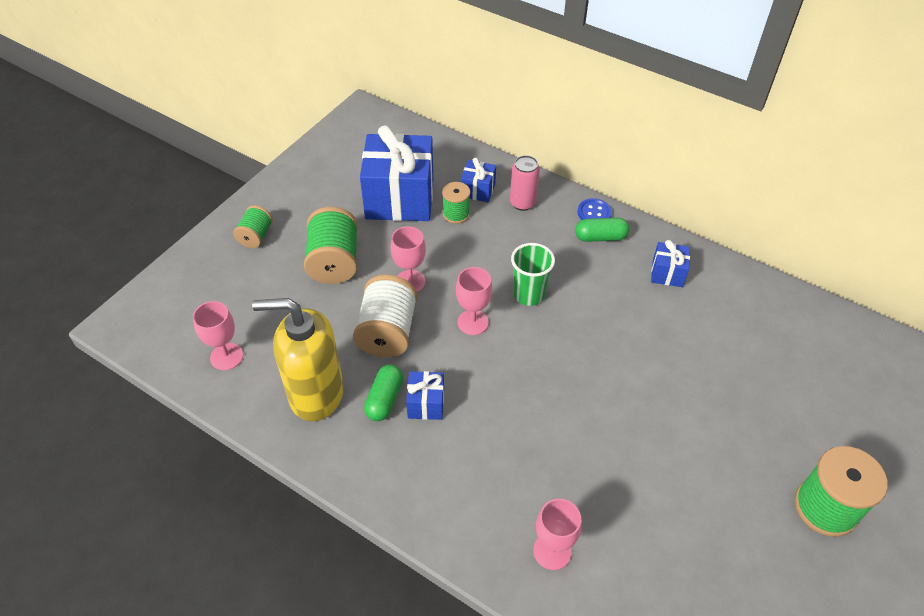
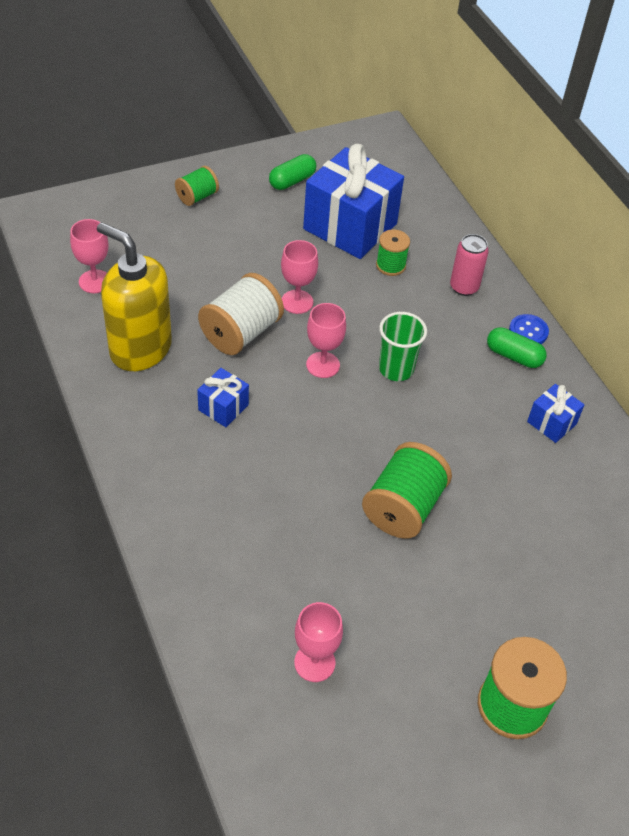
camera: 30 degrees right, 0 degrees up
green spool [304,207,358,284] -> green spool moved to [362,442,452,539]
green capsule [364,364,403,421] -> green capsule moved to [269,154,316,190]
blue gift [461,158,496,202] -> none
pink goblet [533,499,582,570] -> pink goblet moved to [294,602,343,682]

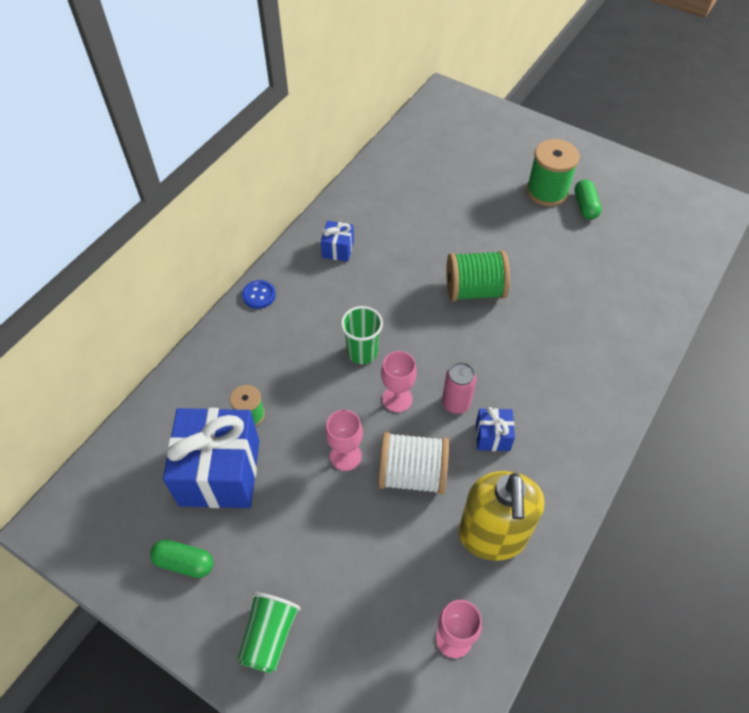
camera: 120 degrees left, 5 degrees up
green spool [175,166,219,206] -> green cup [237,592,301,673]
pink goblet [294,602,343,682] -> none
pink can [450,234,489,296] -> pink can moved to [442,362,477,414]
green capsule [487,327,547,368] -> green capsule moved to [574,179,602,220]

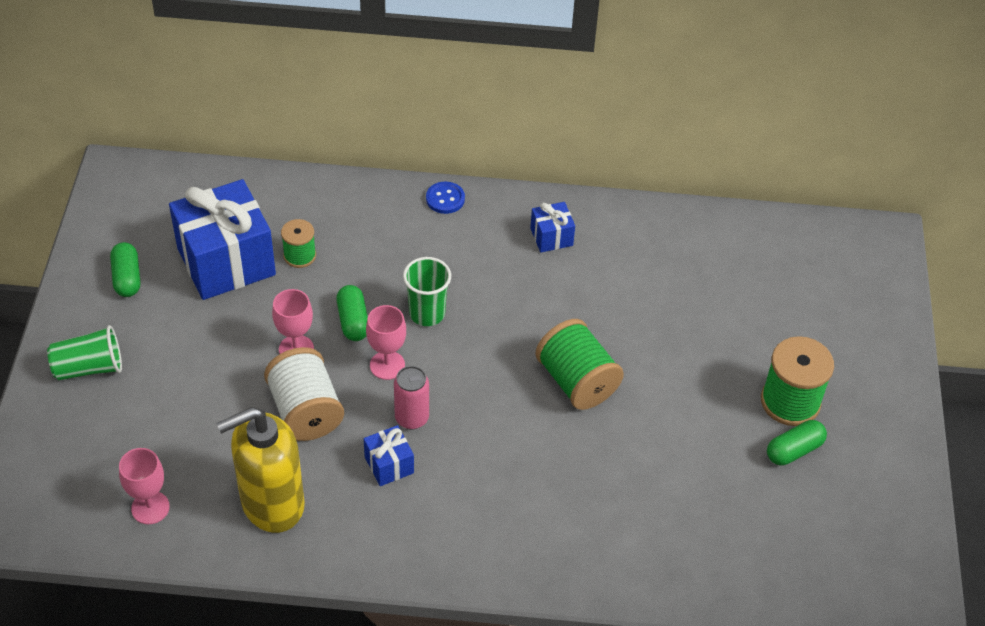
camera: 60 degrees right, 5 degrees down
none -> green capsule [336,285,368,341]

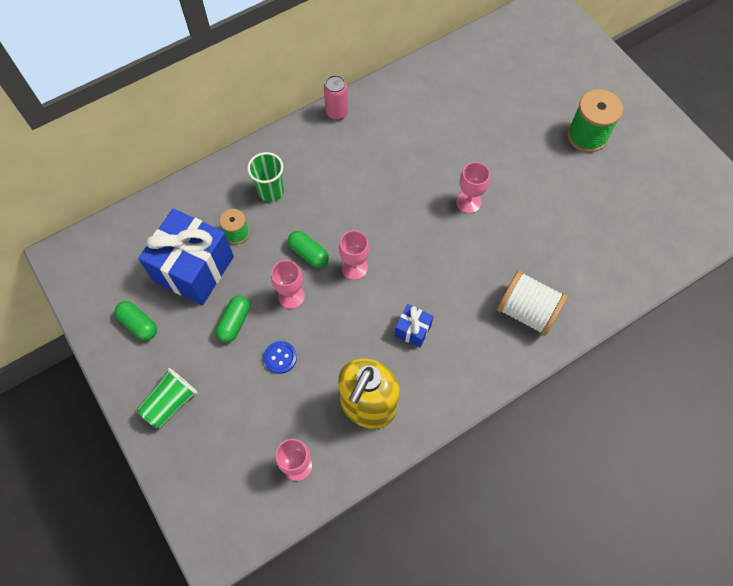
camera: 35 degrees left, 15 degrees up
white spool [264,347,344,441] -> white spool moved to [497,270,567,336]
pink can [394,366,429,429] -> pink can moved to [324,75,348,120]
green cup [403,257,451,326] -> green cup moved to [247,152,284,202]
blue button [426,182,465,214] -> blue button moved to [263,341,297,374]
blue gift [530,202,575,252] -> none
green spool [535,319,624,410] -> pink goblet [456,162,490,213]
green capsule [767,420,827,465] -> green capsule moved to [216,296,250,343]

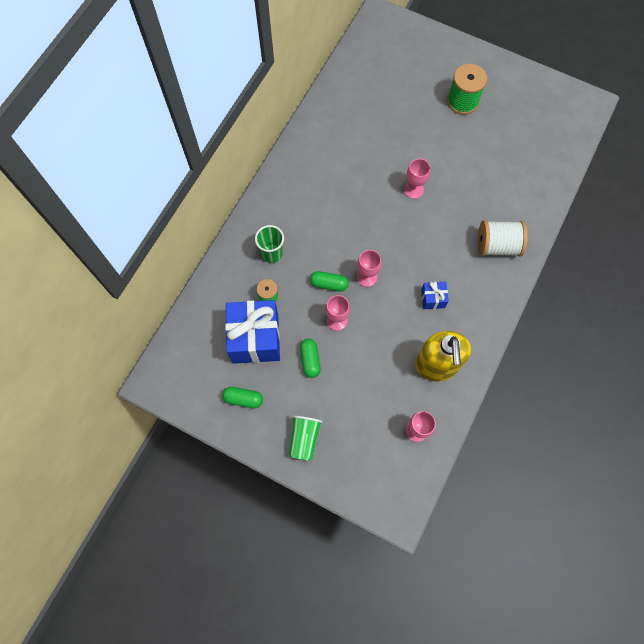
camera: 30 degrees left, 5 degrees up
blue button [263,341,297,374] -> none
pink can [324,75,348,120] -> none

